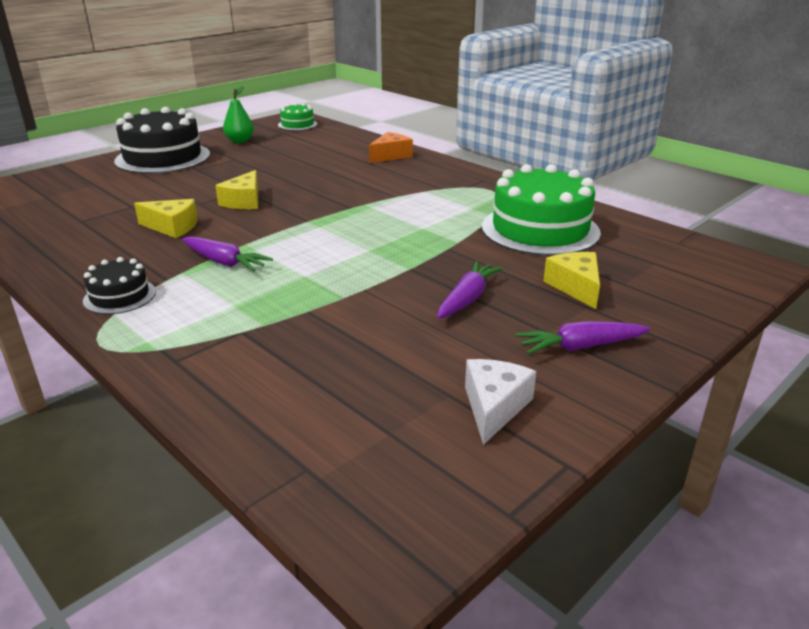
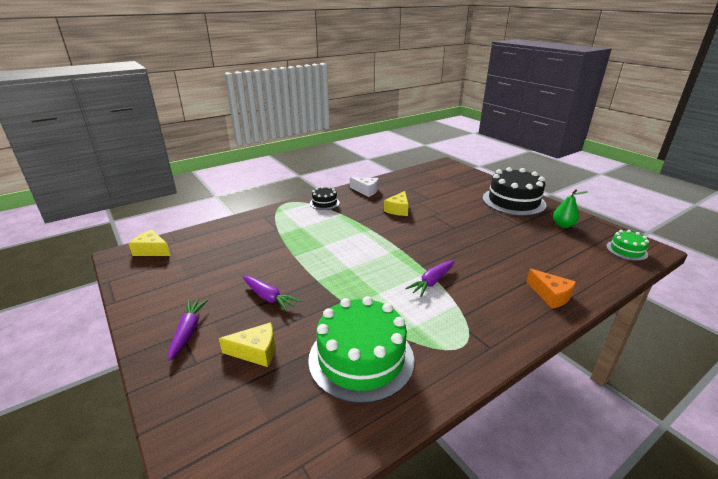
camera: 100 degrees right, 0 degrees up
purple carrot [182,236,273,272] -> purple carrot moved to [405,260,454,297]
yellow cheese [215,170,258,209] -> yellow cheese moved to [128,229,171,256]
white cheese [465,359,536,445] -> white cheese moved to [350,177,379,197]

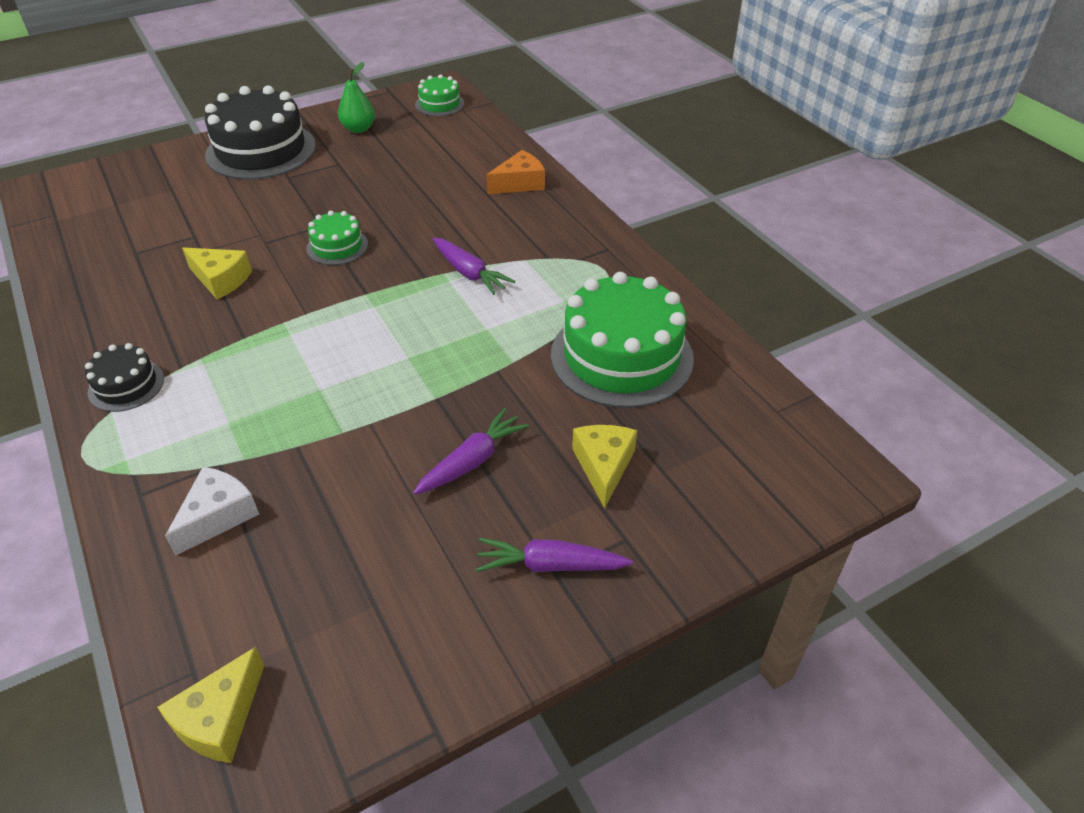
camera: 85 degrees left, 15 degrees up
white cheese [350,177,379,197] -> white cheese moved to [165,467,259,555]
none -> green cake [306,211,368,265]

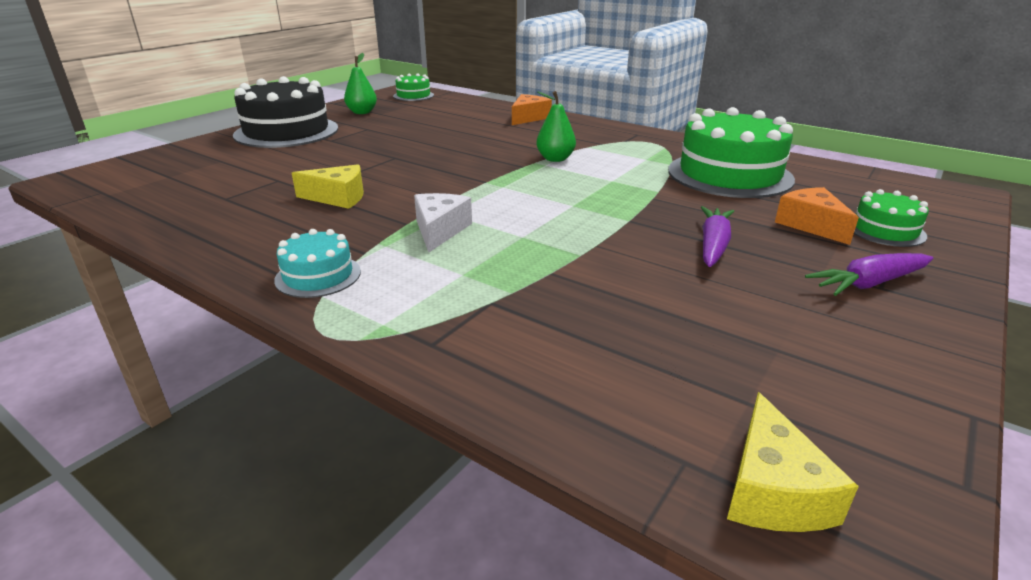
camera: 25 degrees left, 15 degrees down
black cake [85,343,164,412] -> turquoise cake [274,229,361,298]
white cheese [165,467,259,555] -> white cheese moved to [414,193,472,252]
green cake [306,211,368,265] -> green cake moved to [854,189,929,247]
purple carrot [433,238,515,295] -> green pear [536,91,576,162]
yellow cheese [572,425,637,508] -> orange cheese [775,187,859,245]

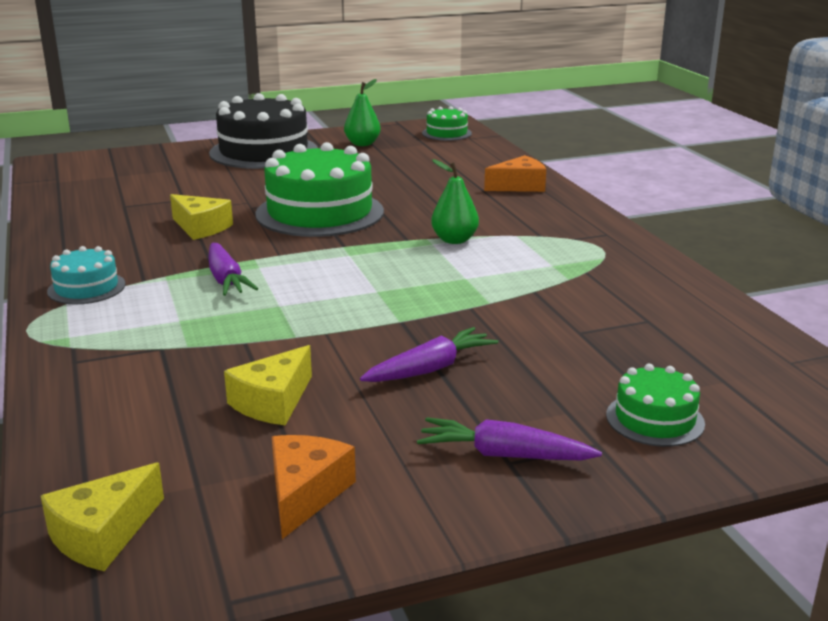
camera: 35 degrees right, 5 degrees down
white cheese [414,193,472,252] -> purple carrot [208,243,258,296]
green cake [668,107,795,198] -> green cake moved to [255,142,384,237]
orange cheese [775,187,859,245] -> orange cheese moved to [272,435,356,539]
none -> yellow cheese [224,345,312,425]

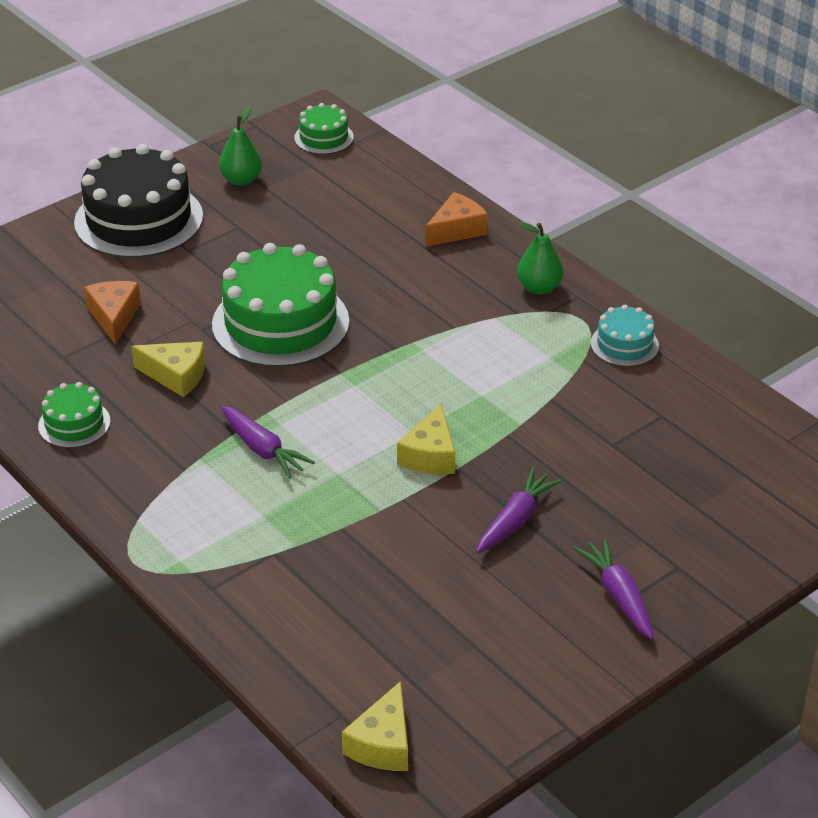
camera: 20 degrees left, 15 degrees up
turquoise cake [47,246,125,304] -> turquoise cake moved to [591,305,659,367]
yellow cheese [224,345,312,425] -> yellow cheese moved to [397,404,455,474]
orange cheese [272,435,356,539] -> orange cheese moved to [84,281,141,345]
purple carrot [417,417,602,460] -> purple carrot turned 75 degrees clockwise [574,538,653,640]
green pear [431,159,479,244] -> green pear moved to [517,222,564,294]
green cake [606,364,705,447] -> green cake moved to [38,382,111,448]

